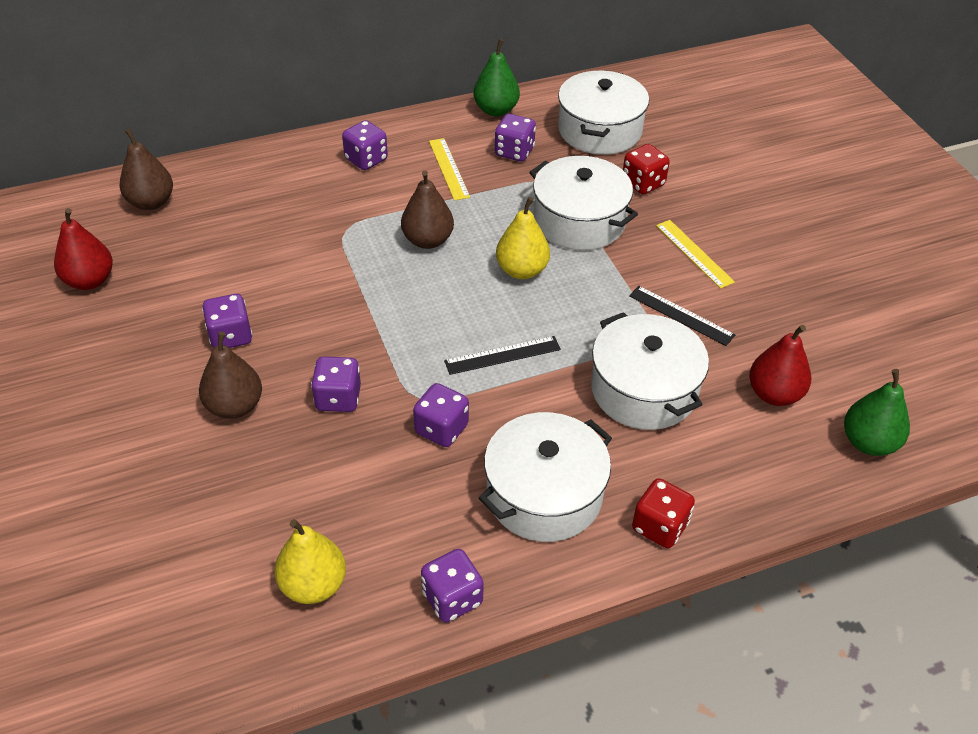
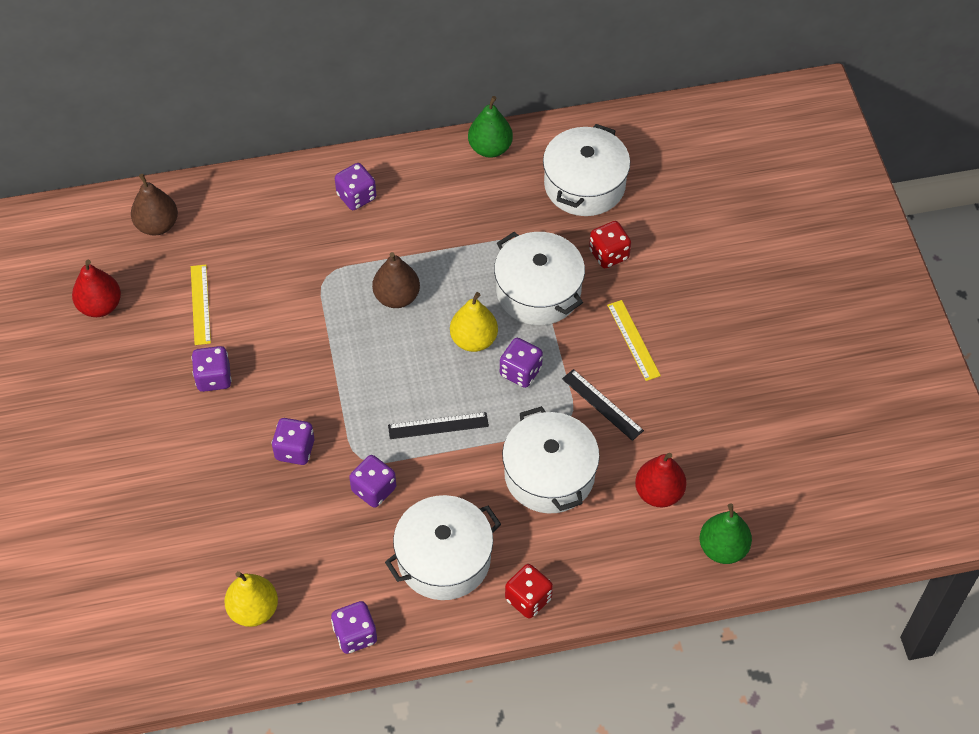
camera: 10 degrees right, 10 degrees up
brown pear [199,332,262,419] -> none
yellow ruler [429,138,470,201] -> yellow ruler moved to [191,265,211,345]
purple dice [495,114,536,162] -> purple dice moved to [500,338,543,388]

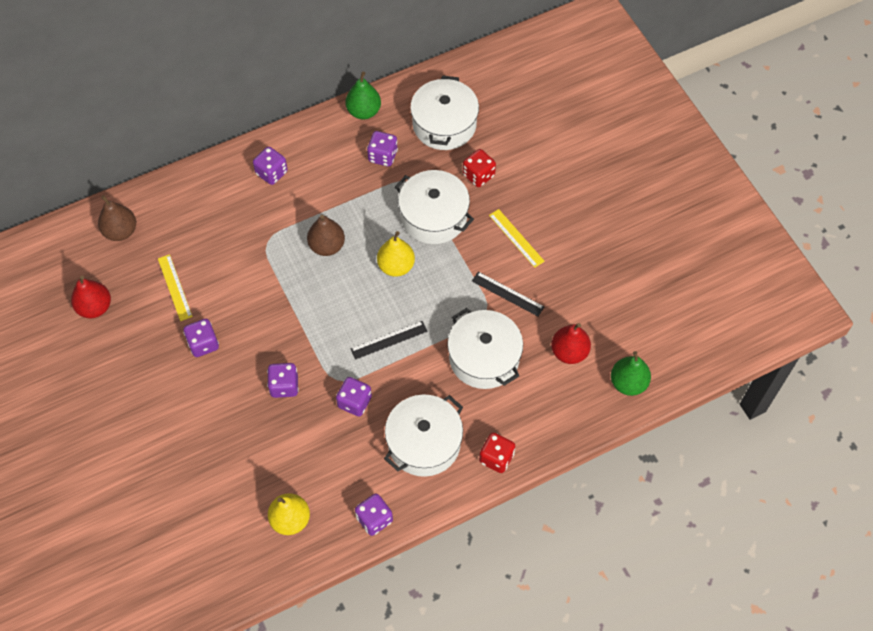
camera: 15 degrees left, 5 degrees up
purple dice [500,338,543,388] -> purple dice moved to [367,131,398,166]

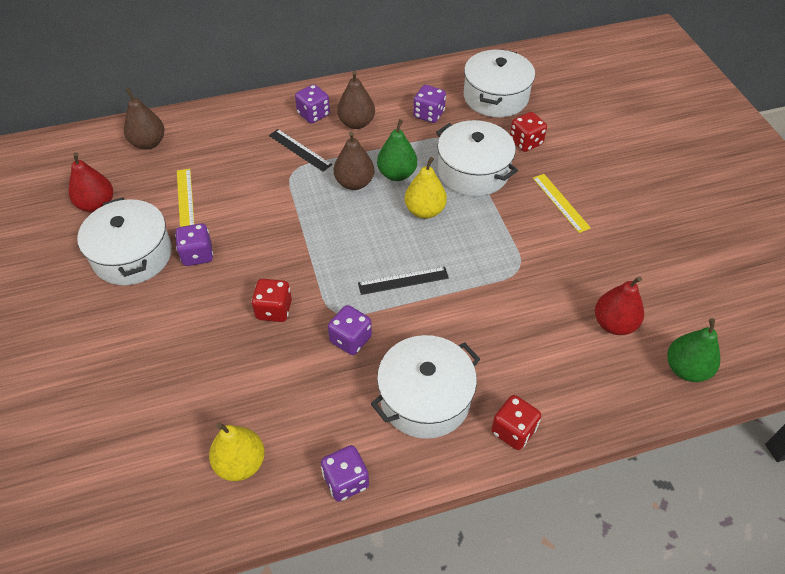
camera: 10 degrees right, 10 degrees down
purple dice [267,363,299,398] -> red dice [251,279,292,322]
green pear [345,72,381,119] -> green pear moved to [377,119,417,181]
white pot [447,308,523,389] -> white pot moved to [77,197,172,285]
black ruler [472,272,544,316] -> black ruler moved to [269,129,332,172]
none -> brown pear [337,71,375,129]

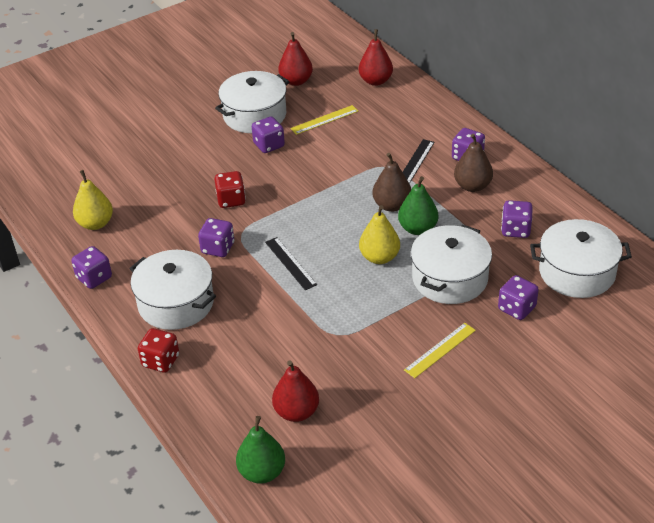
camera: 75 degrees right, 10 degrees down
brown pear [124,88,165,150] -> red pear [359,29,393,86]
red dice [510,112,547,152] -> purple dice [498,275,539,320]

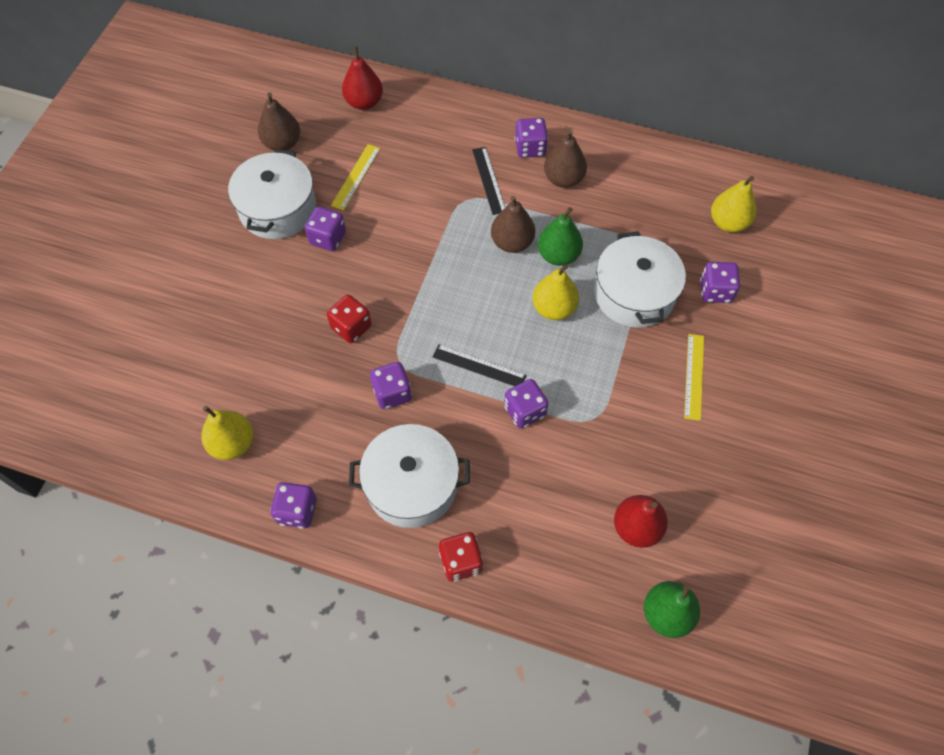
camera: 40 degrees left, 20 degrees up
red pear [278,32,313,86] -> brown pear [258,93,300,151]
purple dice [501,200,533,238] -> purple dice moved to [504,379,549,429]
white pot [530,219,632,298] -> yellow pear [711,176,757,233]

